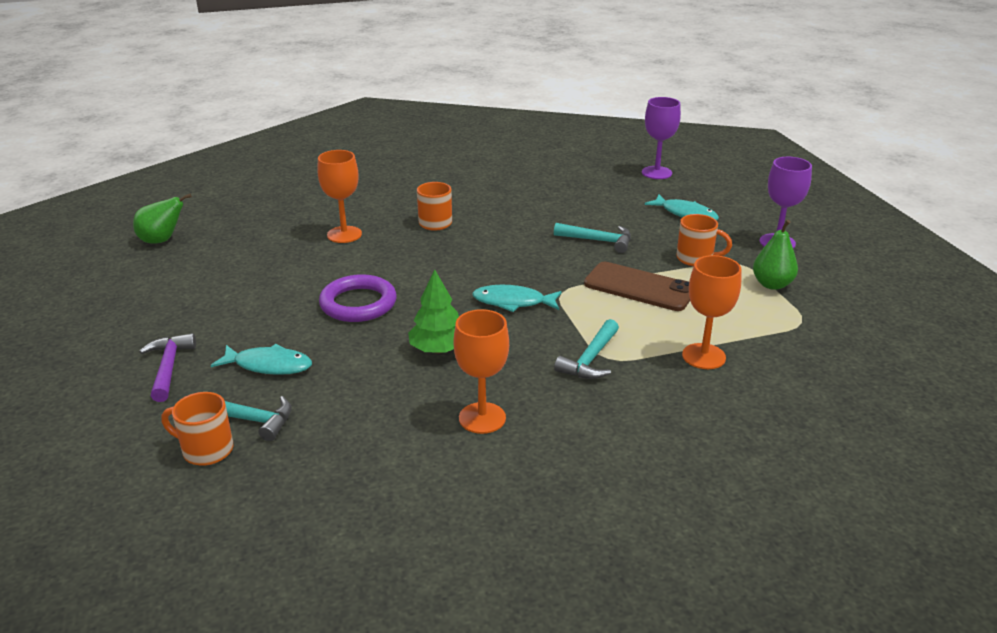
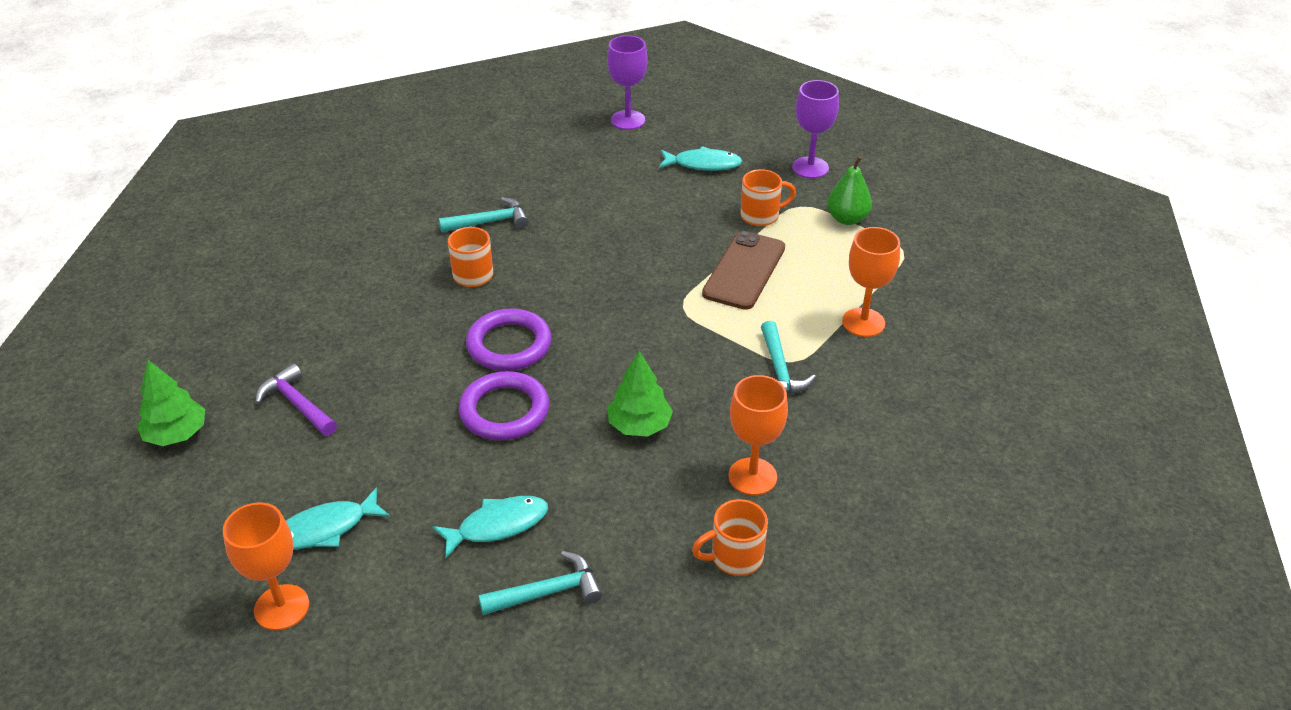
camera: 35 degrees left, 10 degrees up
green pear [133,194,192,244] -> green tree [137,360,205,446]
purple hammer [139,333,196,402] -> purple hammer moved to [255,363,337,436]
orange mug [161,392,233,466] -> orange mug moved to [692,499,768,576]
orange goblet [317,150,362,243] -> orange goblet moved to [223,502,309,630]
turquoise fish [472,285,562,312] -> turquoise fish moved to [286,487,390,550]
turquoise hammer [554,223,631,253] -> turquoise hammer moved to [439,197,529,232]
brown phone [584,262,690,311] -> brown phone turned 60 degrees counterclockwise [702,231,785,310]
none -> purple ring [466,308,552,371]

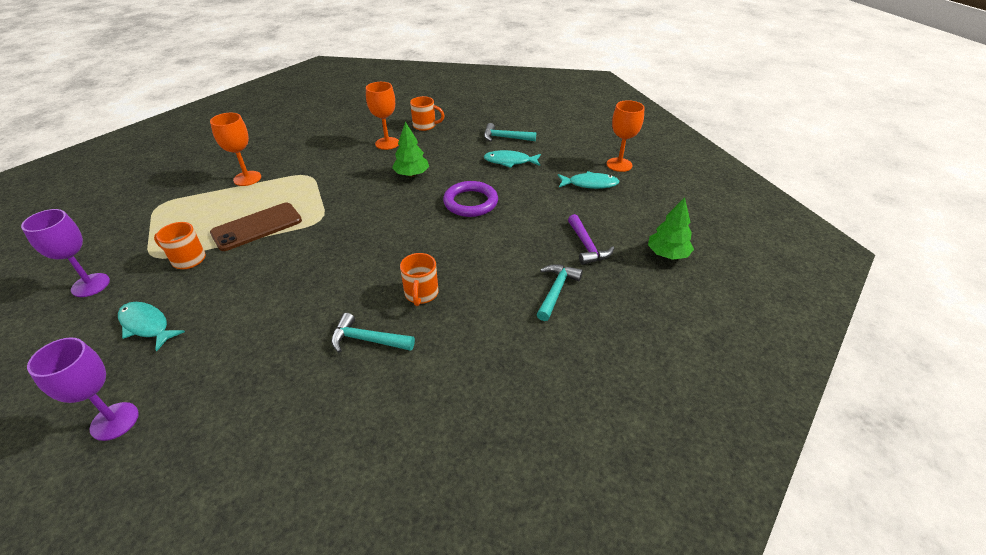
camera: 150 degrees left, 0 degrees up
purple ring [466,308,552,371] -> none
turquoise hammer [761,321,816,394] -> turquoise hammer moved to [537,264,583,321]
green pear [827,156,872,225] -> none

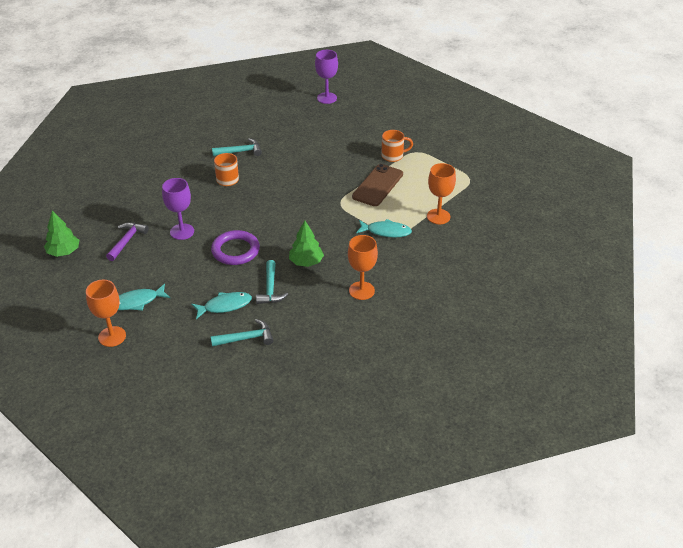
camera: 155 degrees right, 0 degrees up
purple goblet [21,209,110,297] -> purple goblet moved to [162,178,194,240]
turquoise fish [118,302,185,352] -> turquoise fish moved to [356,219,412,238]
orange mug [410,96,445,131] -> none
turquoise hammer [537,264,583,321] -> turquoise hammer moved to [256,260,288,304]
purple hammer [568,214,614,265] -> purple hammer turned 60 degrees clockwise [106,222,149,261]

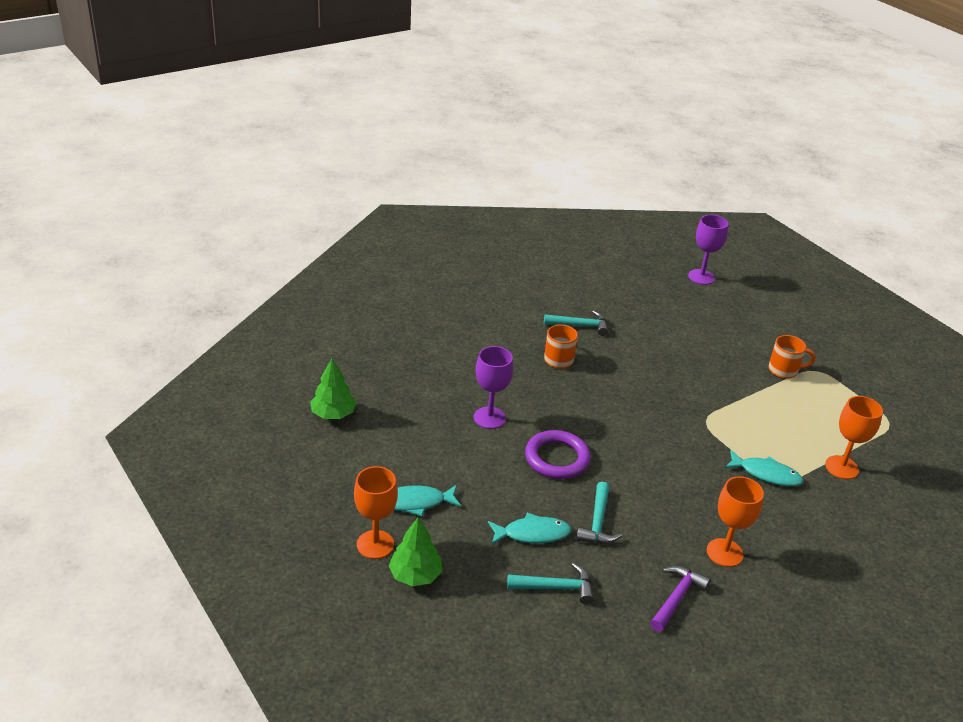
camera: 10 degrees right, 5 degrees down
purple hammer [106,222,149,261] -> purple hammer moved to [650,566,711,632]
green tree [289,221,324,267] -> green tree moved to [389,518,442,587]
brown phone [352,164,403,206] -> none

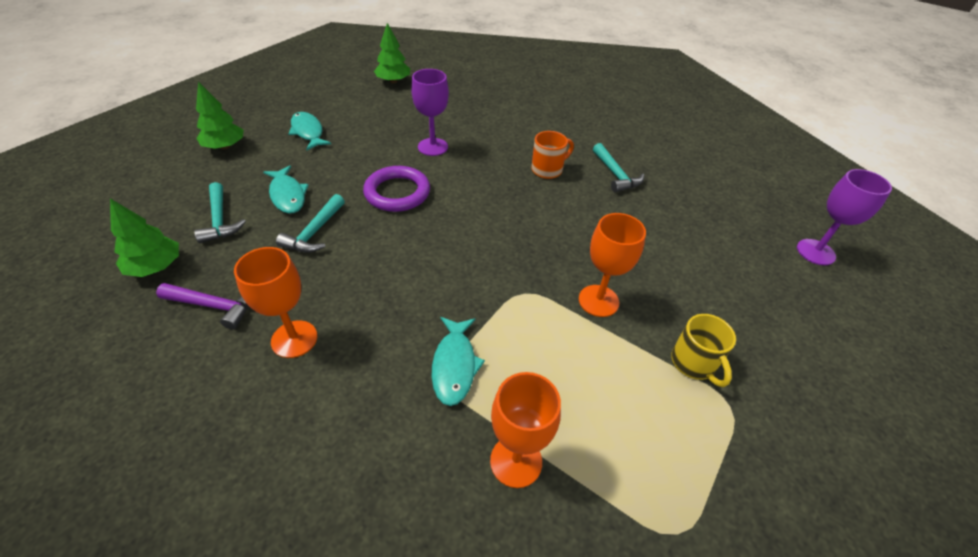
camera: 70 degrees right, 10 degrees up
orange goblet [354,466,398,559] -> orange goblet moved to [579,213,646,317]
turquoise hammer [576,482,622,544] -> turquoise hammer turned 60 degrees counterclockwise [276,194,345,253]
orange mug [768,335,816,379] -> yellow mug [671,314,736,387]
none -> green tree [110,199,179,277]

